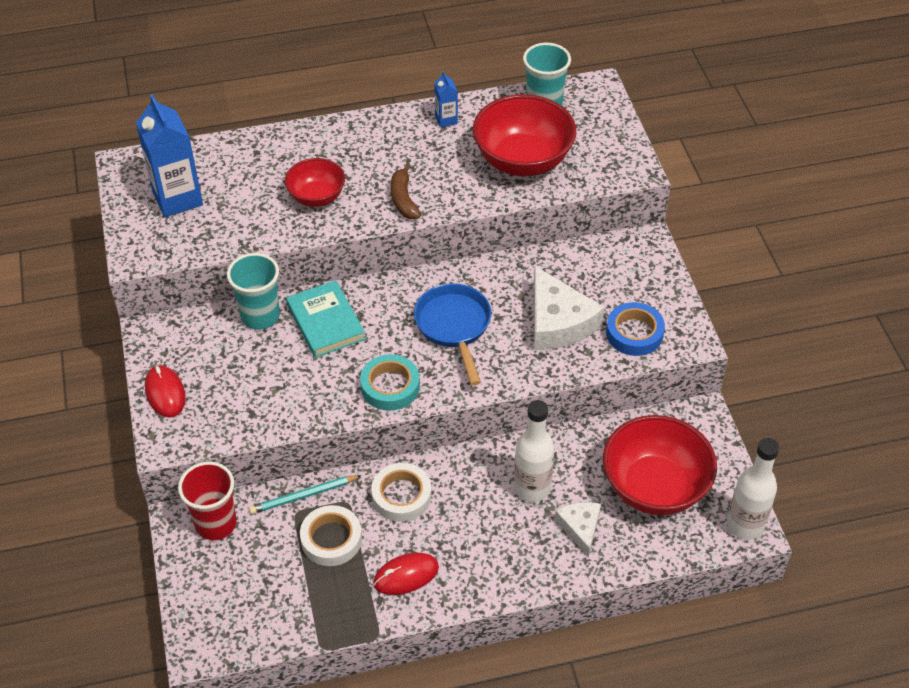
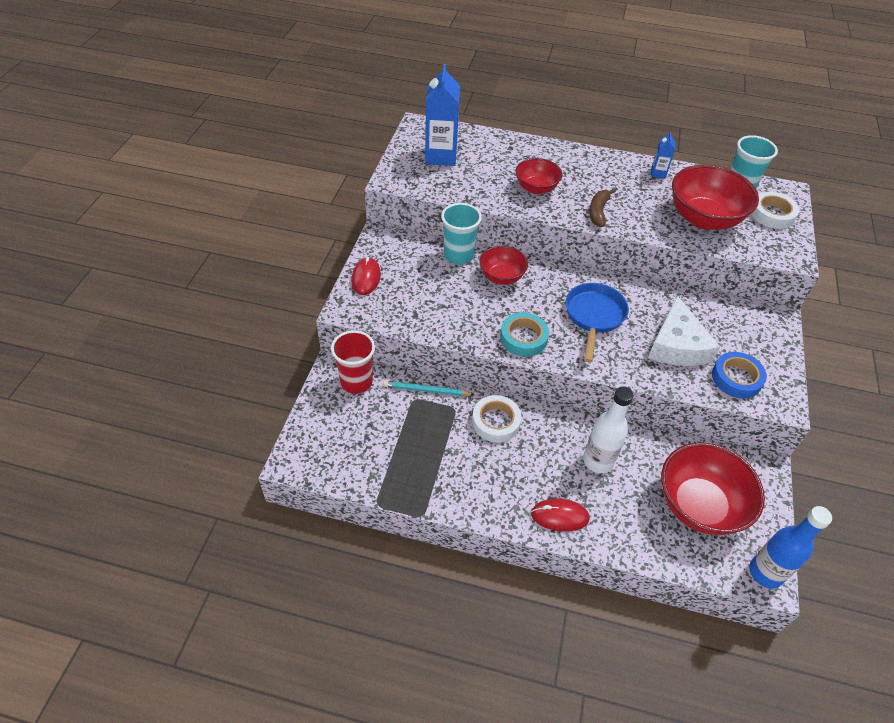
camera: 25 degrees right, 0 degrees up
turquoise book [286,280,365,358] -> red bowl [479,246,528,285]
white tape [300,505,362,566] -> white tape moved to [751,192,799,229]
red mouse [373,553,439,595] -> red mouse moved to [531,498,590,532]
white cheese [555,502,601,557] -> none
white bottle [727,438,779,540] -> blue bottle [749,506,832,589]

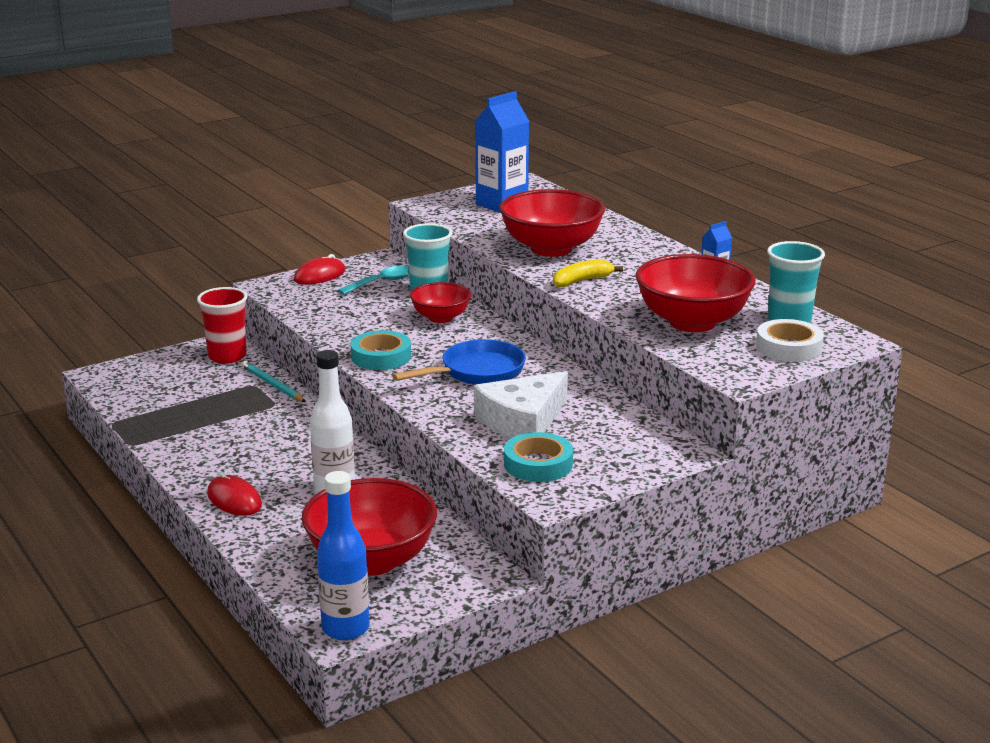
camera: 45 degrees right, 25 degrees down
white tape [472,395,522,443] -> none
red bowl [515,158,562,194] -> red bowl [499,189,605,257], size x1.73
brown banana [589,188,615,227] -> yellow banana [553,259,623,287]
blue tape [712,352,767,399] -> turquoise tape [504,432,573,482]
none -> turquoise spoon [338,265,409,295]

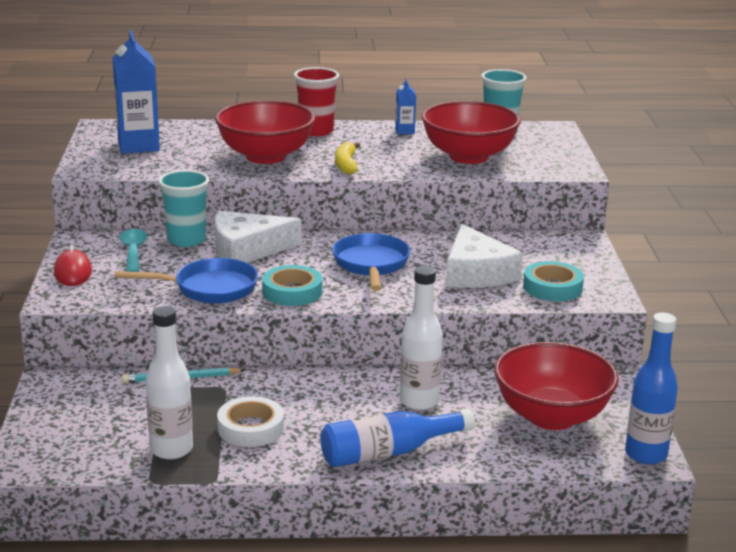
camera: 60 degrees left, 0 degrees up
red cup [197,287,247,364] -> red cup moved to [294,67,339,136]
red mouse [207,472,262,516] -> blue bottle [320,409,475,467]
red bowl [410,282,471,323] -> white cheese [215,211,301,263]
white tape [756,319,824,362] -> white tape moved to [217,396,284,447]
none -> blue pan [115,258,258,304]
none -> white bottle [146,306,193,460]

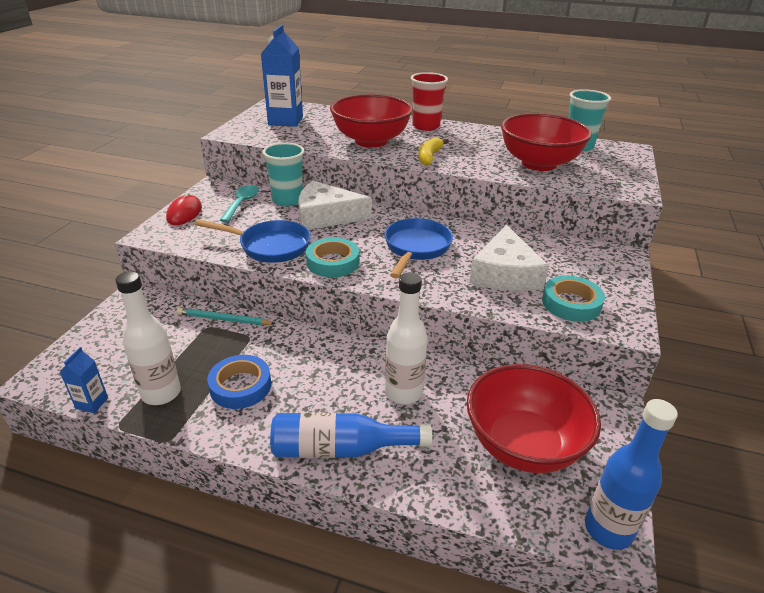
camera: 20 degrees right, 10 degrees up
white tape [217,396,284,447] -> blue tape [207,355,271,409]
blue carton [395,78,416,134] -> blue carton moved to [60,347,108,413]

